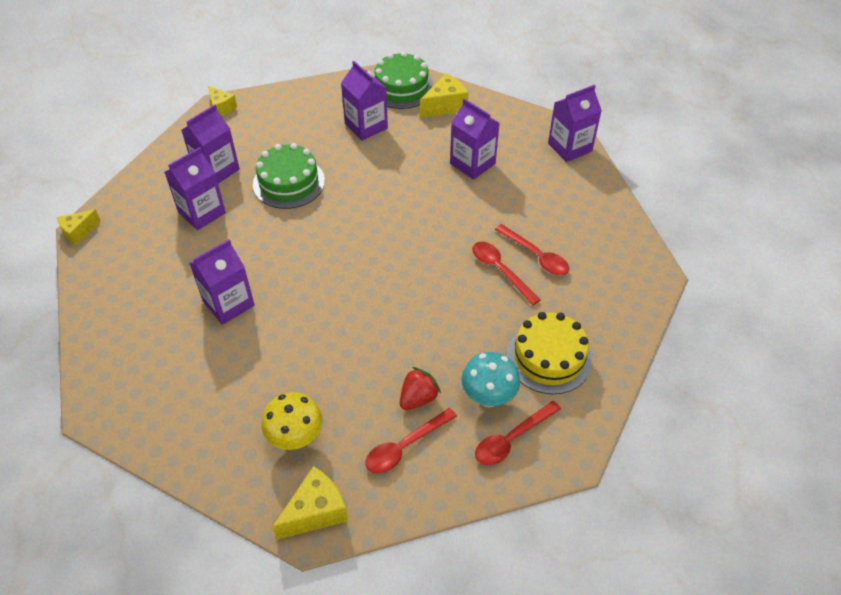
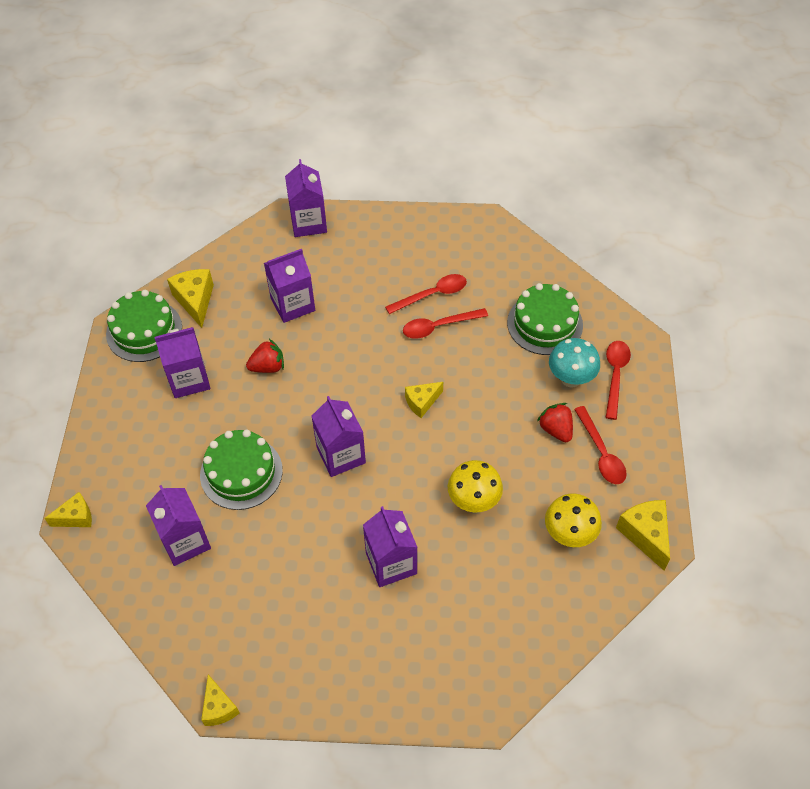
camera: 70 degrees left, 5 degrees up
purple carton [164,147,226,230] -> purple carton moved to [311,396,366,477]
red spoon [475,401,561,465] -> red spoon turned 150 degrees counterclockwise [606,341,631,420]
yellow cake [507,312,592,394] -> green cake [507,283,583,355]
none -> red strawberry [246,339,284,373]
none -> yellow cheese [405,382,443,418]
none -> yellow mushroom [448,460,503,512]

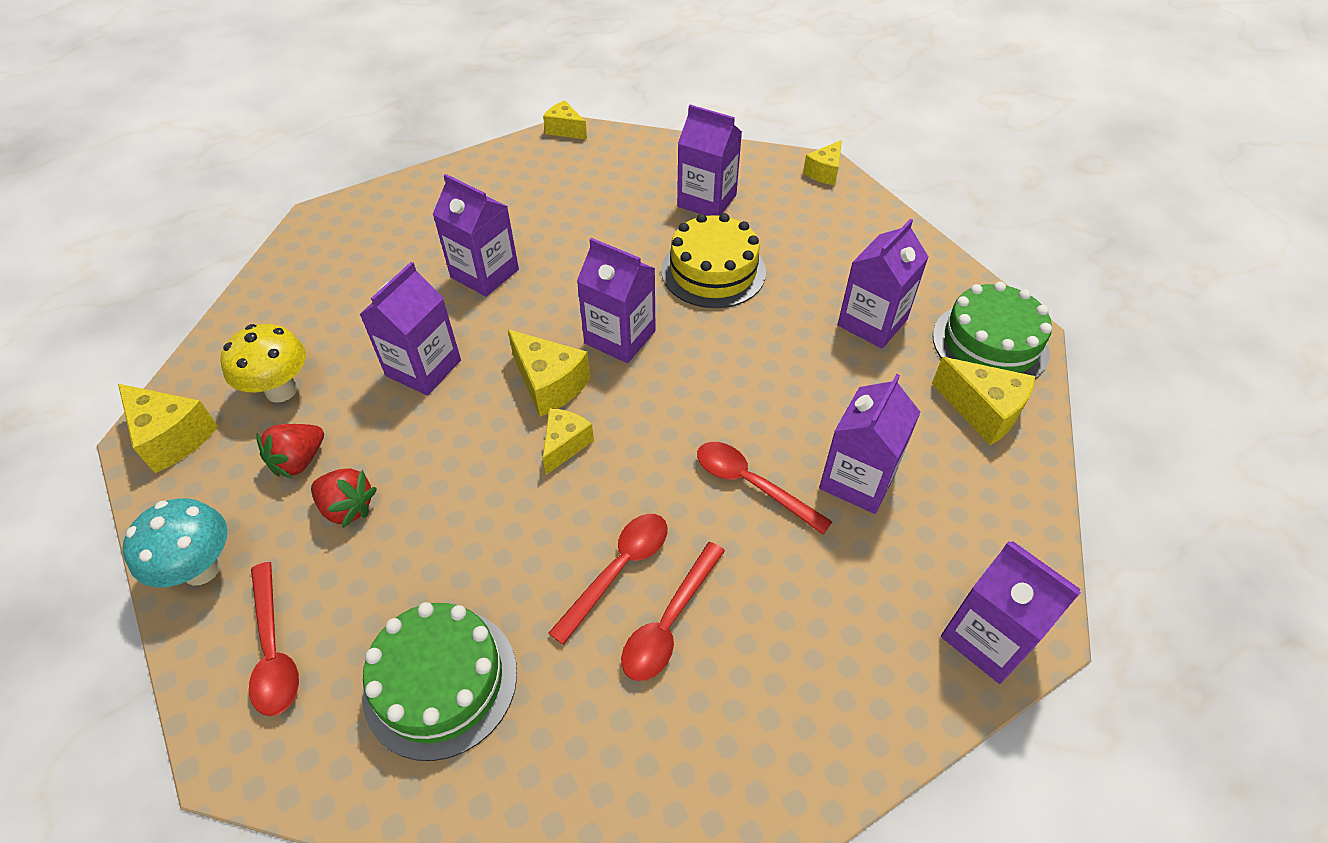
camera: 145 degrees right, 5 degrees down
green cake [200,429,283,510] -> yellow cake [661,213,766,308]
red strawberry [246,339,284,373] -> red strawberry moved to [256,424,324,479]
yellow mushroom [448,460,503,512] -> purple carton [359,262,461,396]
turquoise mushroom [549,338,600,388] -> turquoise mushroom moved to [122,498,227,587]
red spoon [574,406,627,484] -> red spoon moved to [697,442,832,535]
none -> yellow cheese [507,329,590,417]

